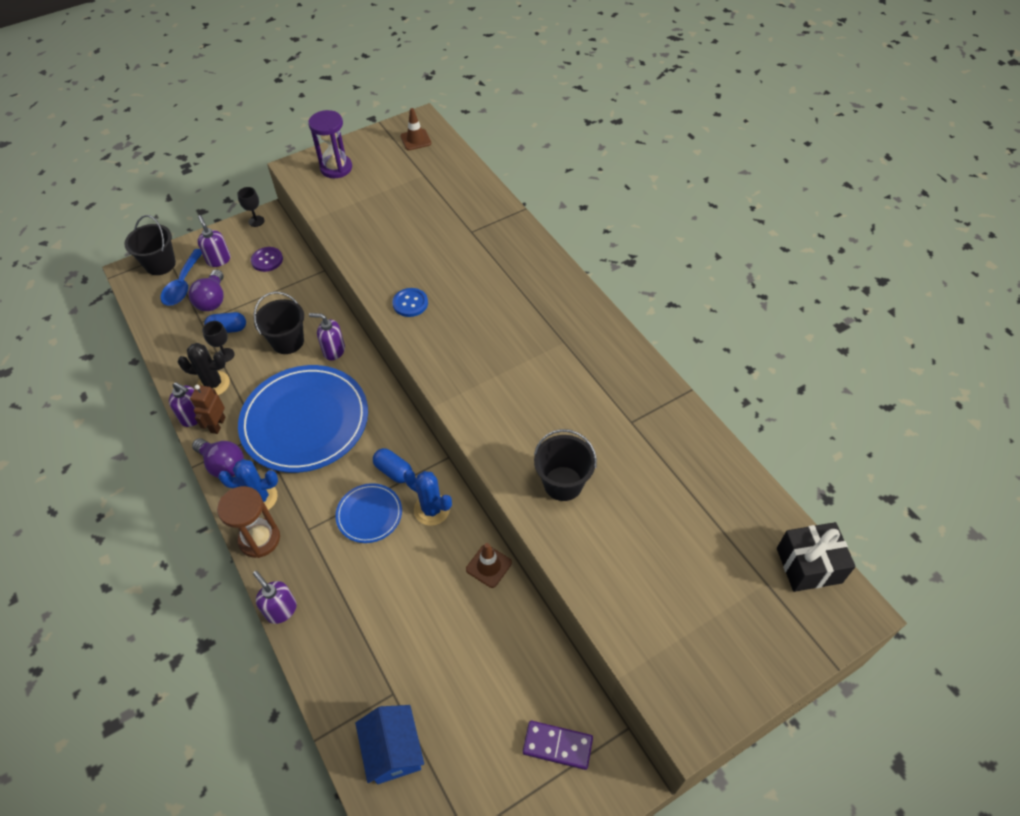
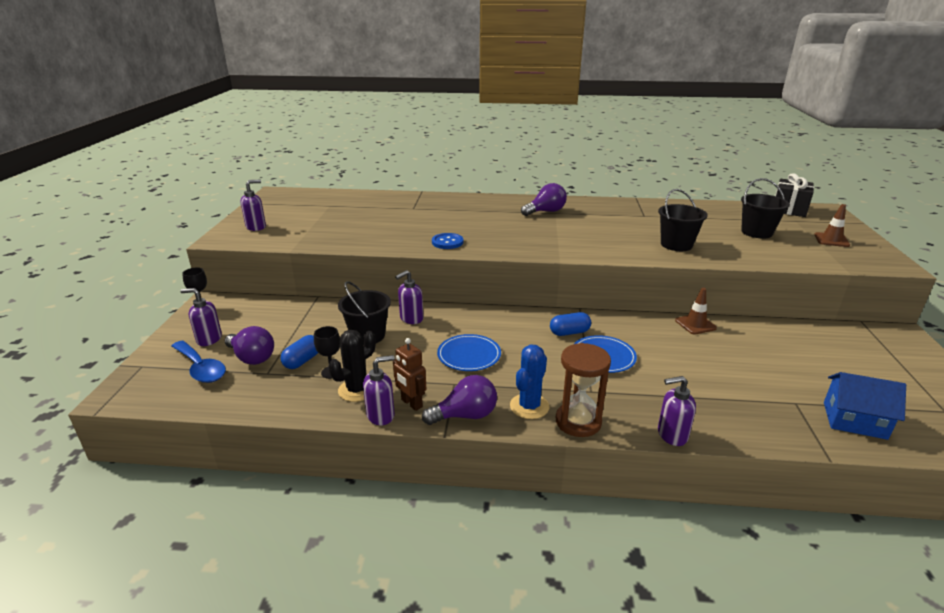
camera: 55 degrees left, 25 degrees down
black bucket [124,215,176,275] -> black bucket moved to [741,178,790,239]
blue plate [238,365,368,473] -> blue plate [437,334,501,371], size x0.48
purple button [251,247,283,272] -> none
purple hourglass [308,110,352,178] -> purple soap dispenser [240,180,266,231]
brown traffic cone [400,108,431,150] -> brown traffic cone moved to [814,204,850,247]
blue cactus [404,470,452,526] -> none
purple domino [523,721,593,770] -> none
none -> purple light bulb [521,183,567,216]

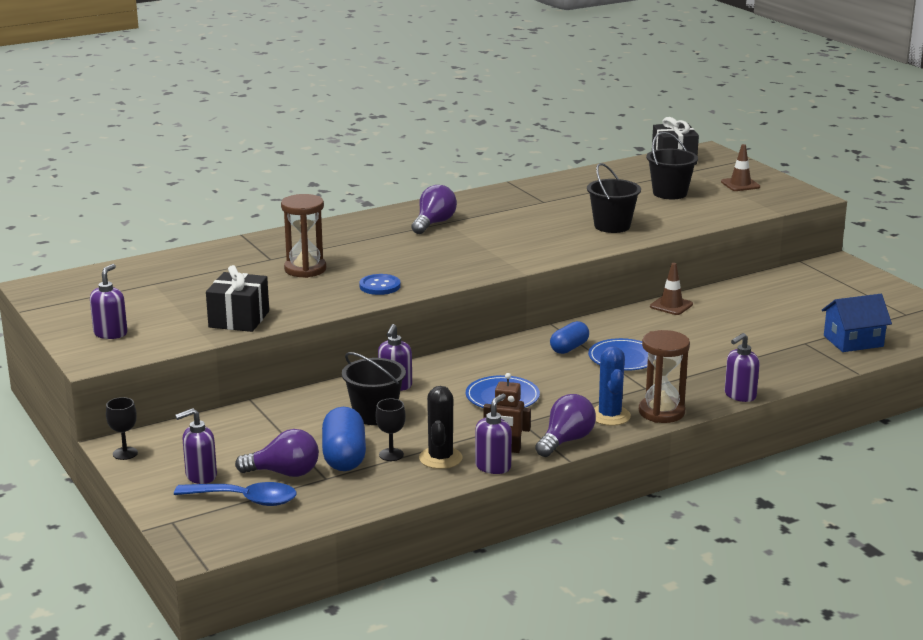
camera: 35 degrees left, 5 degrees down
blue capsule [281,335,318,369] -> blue capsule [322,407,366,471], size x1.54
none -> black gift [206,265,269,332]
none -> brown hourglass [281,194,326,278]

